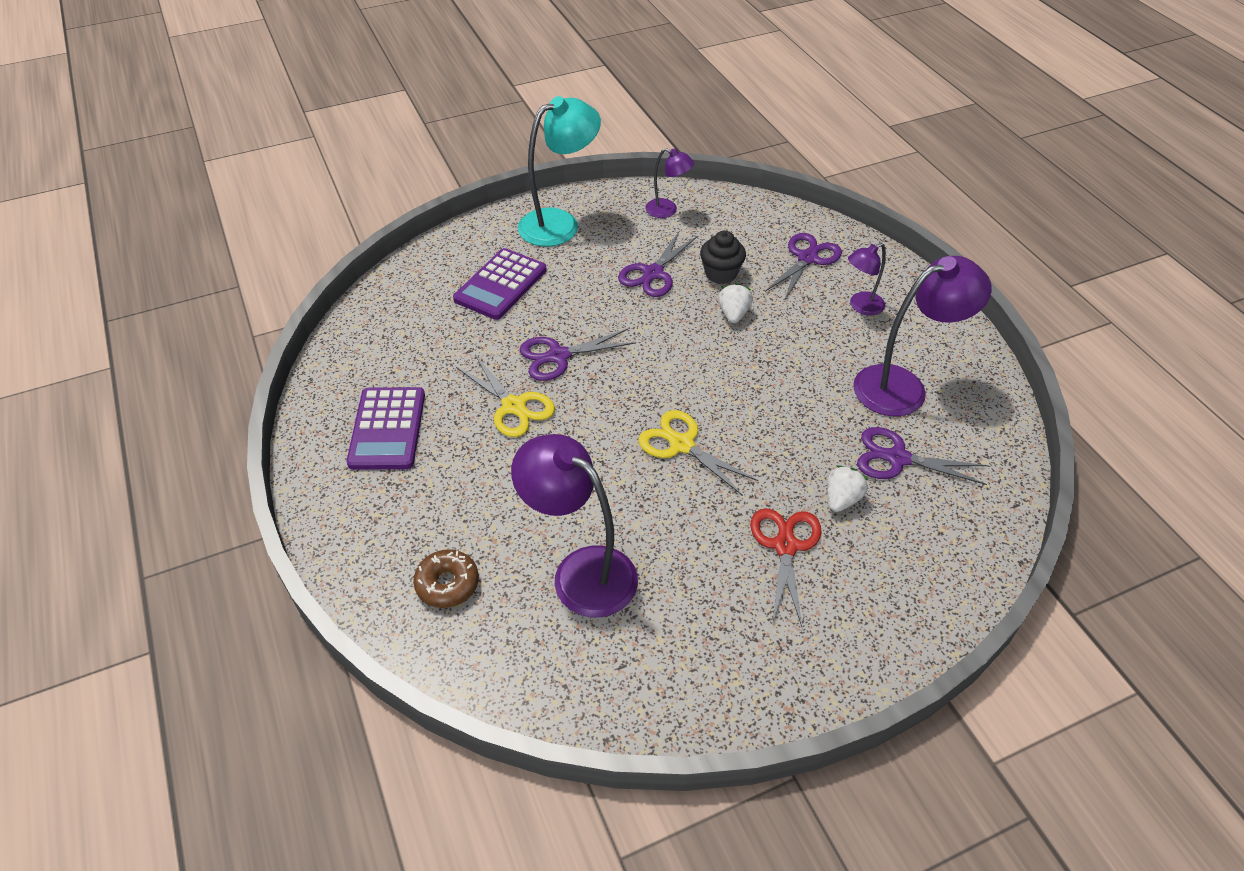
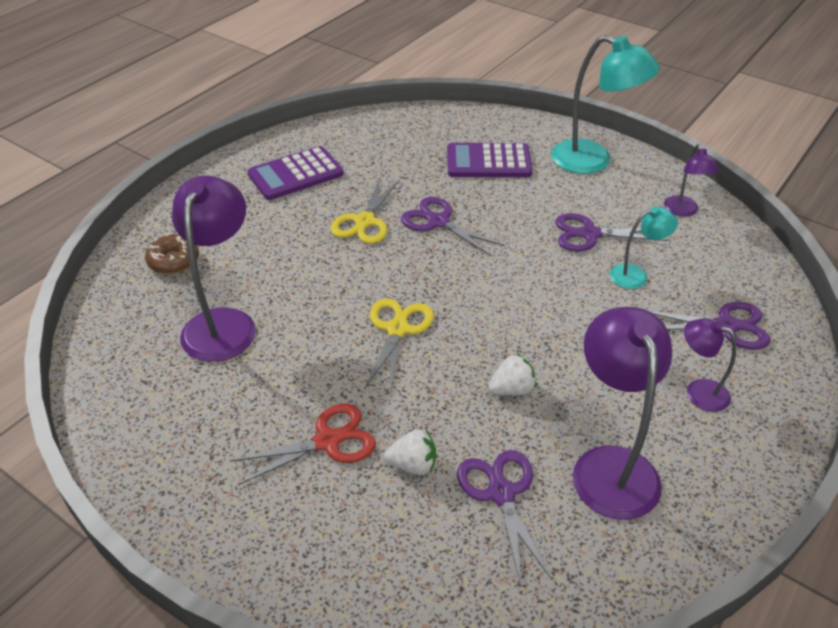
camera: 60 degrees right, 5 degrees down
black cupcake [700,231,746,284] -> turquoise lamp [610,207,678,289]
white strawberry [718,283,753,323] -> white strawberry moved to [488,354,537,395]
purple lamp [853,256,992,416] -> purple lamp turned 135 degrees counterclockwise [573,307,672,520]

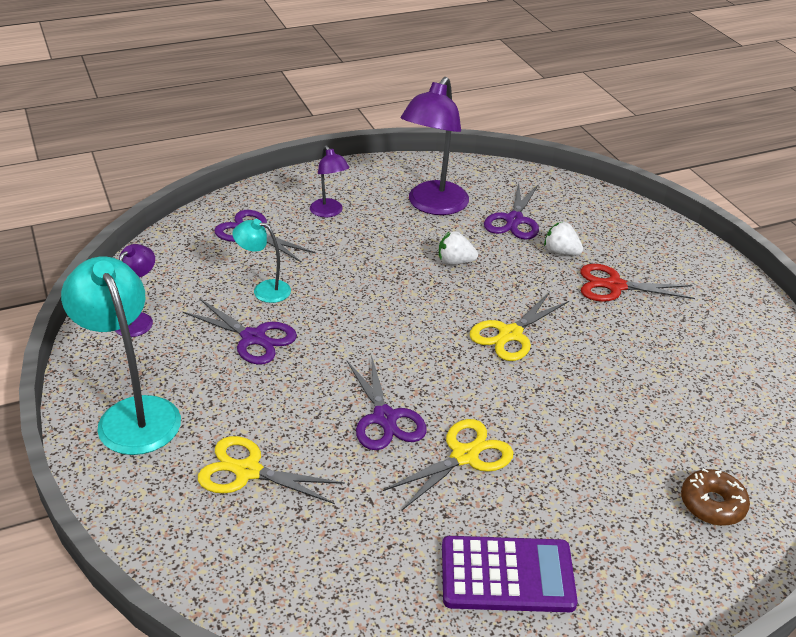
camera: 150 degrees left, 5 degrees down
purple lamp [172,175,256,362] -> none
purple calculator [447,143,532,177] -> yellow scissors [198,436,345,504]

